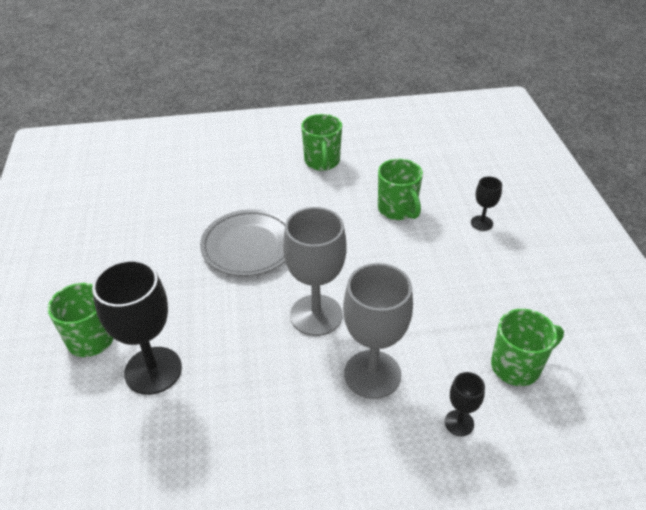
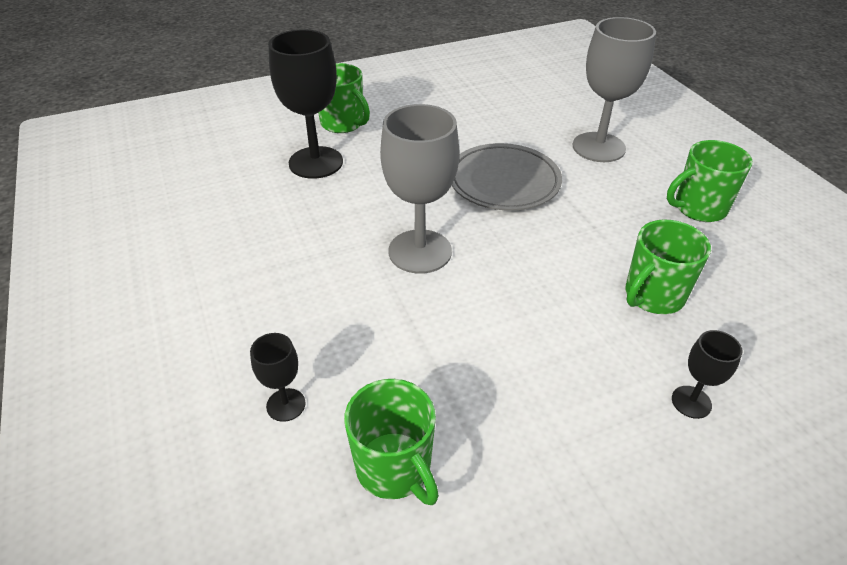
camera: 75 degrees right, 0 degrees up
grey goblet [343,263,413,399] -> grey goblet moved to [573,17,656,162]

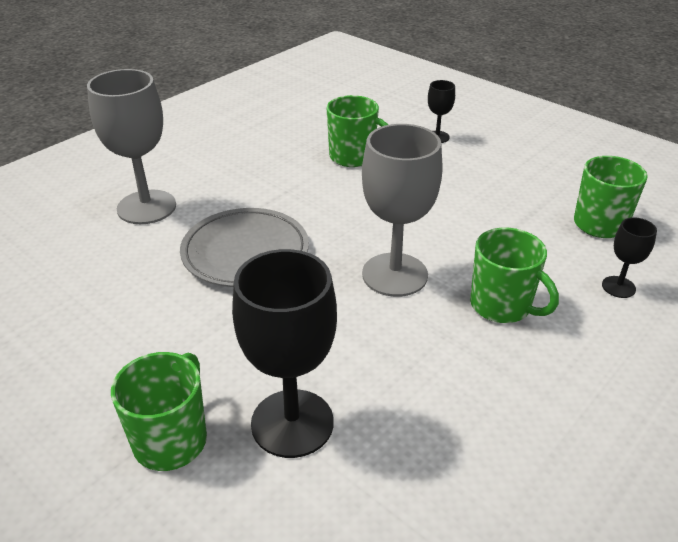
camera: 115 degrees left, 5 degrees down
green mug [667,140,753,222] -> green mug moved to [470,228,559,323]

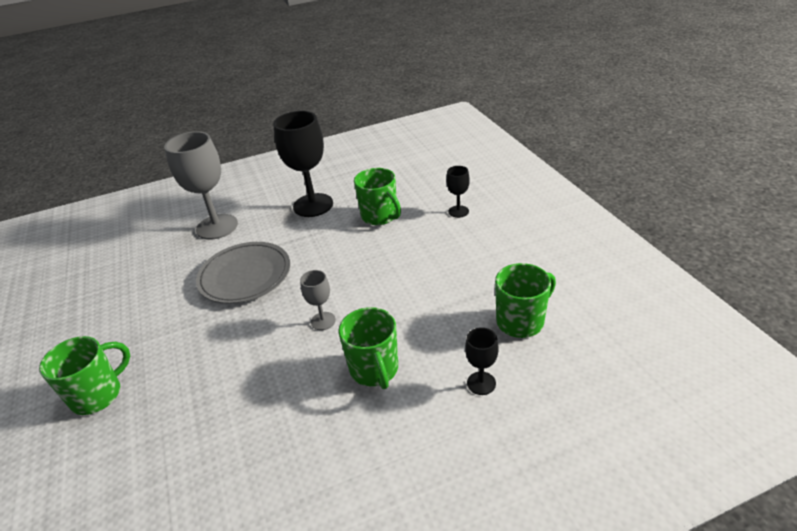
camera: 30 degrees right, 0 degrees up
black goblet [232,249,337,458] -> black goblet moved to [273,111,333,217]
grey goblet [362,124,443,297] -> grey goblet [300,270,336,330], size x0.48

